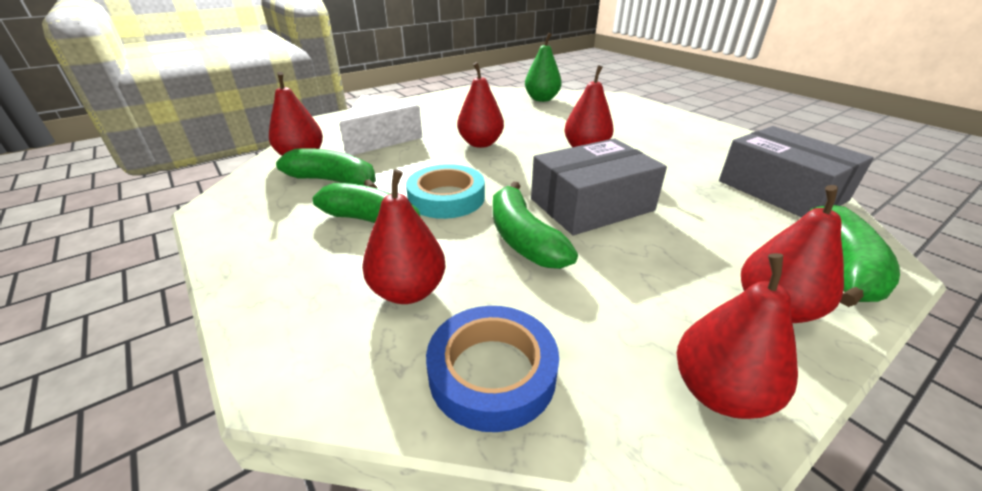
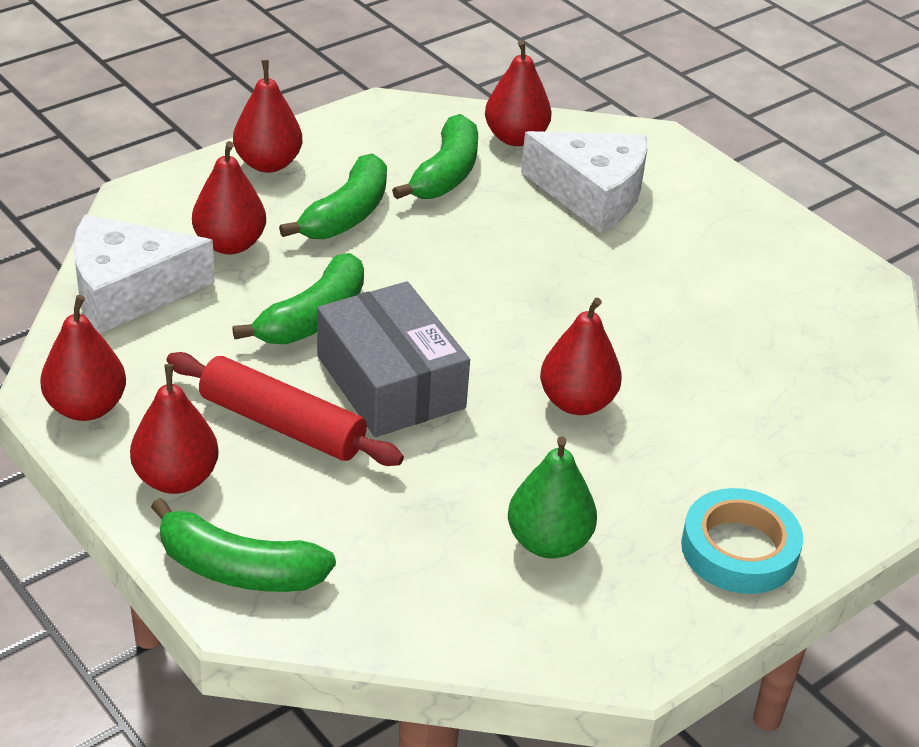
camera: 85 degrees right, 5 degrees up
turquoise tape [406,164,485,219] -> turquoise tape moved to [681,488,803,594]
blue tape [426,306,559,432] -> white cheese [73,215,215,334]
red pear [457,62,504,148] -> red pear moved to [233,60,302,173]
green banana [493,181,578,269] -> green banana turned 150 degrees clockwise [232,253,364,344]
green pear [525,33,562,102] -> green pear moved to [508,436,597,558]
grey box [719,126,874,217] -> none
none -> red rolling pin [167,352,404,466]

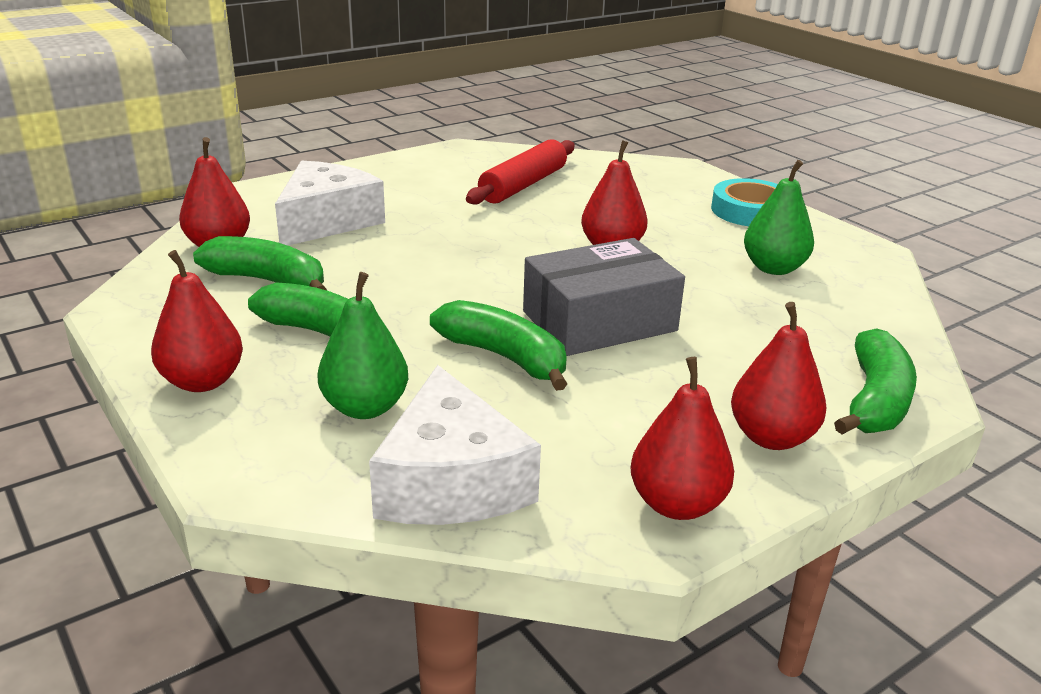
camera: 85 degrees left, 10 degrees down
red rolling pin [167,352,404,466] -> red rolling pin moved to [466,139,575,205]
red pear [192,141,266,255] -> green pear [317,272,408,419]

